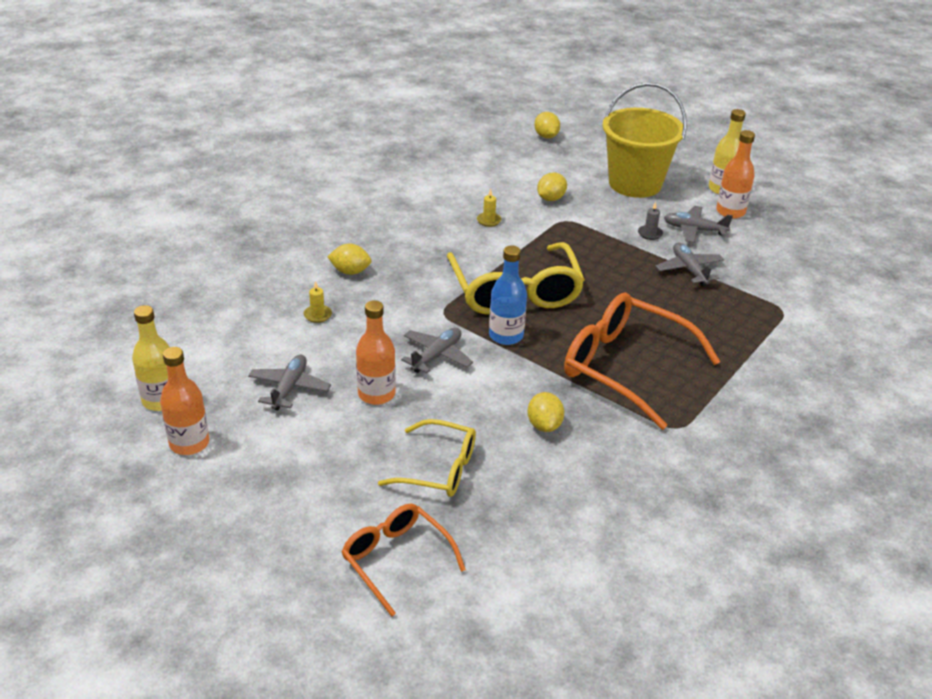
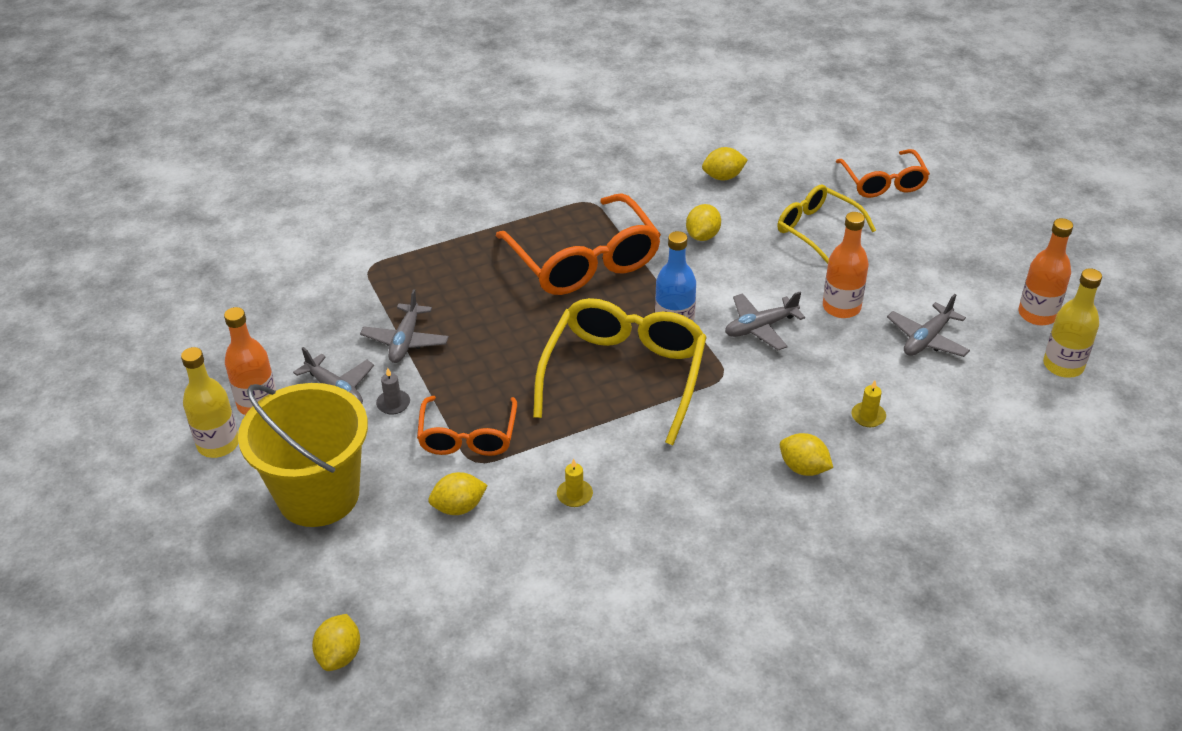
camera: 150 degrees left, 5 degrees up
none -> orange glasses [417,396,517,456]
none -> yellow lemon [702,147,747,181]

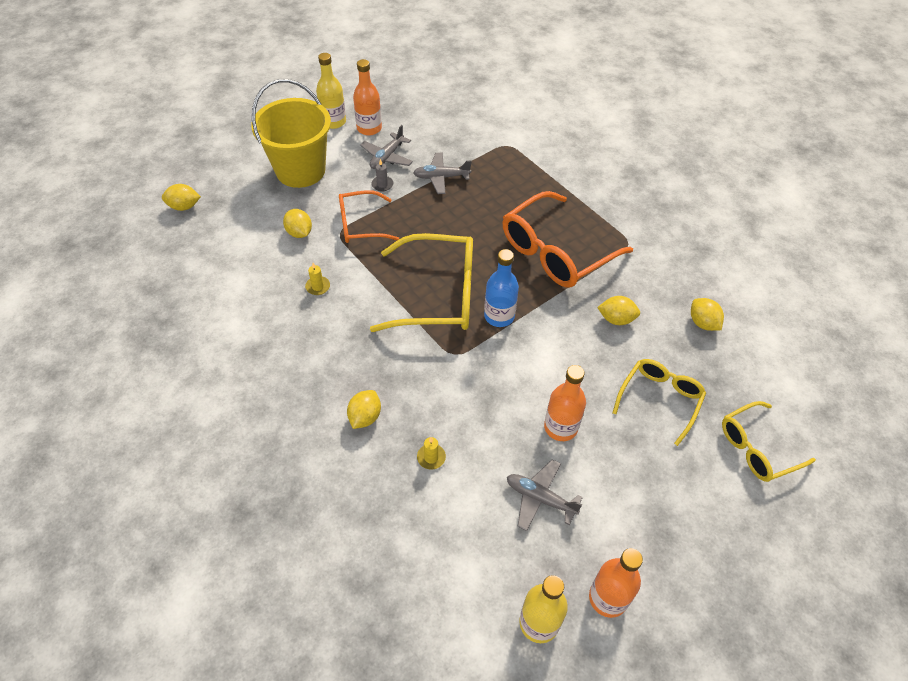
camera: 75 degrees right, 10 degrees up
grey plane [725,292,805,350] -> none
orange glasses [836,149,930,198] -> yellow glasses [722,401,816,482]

